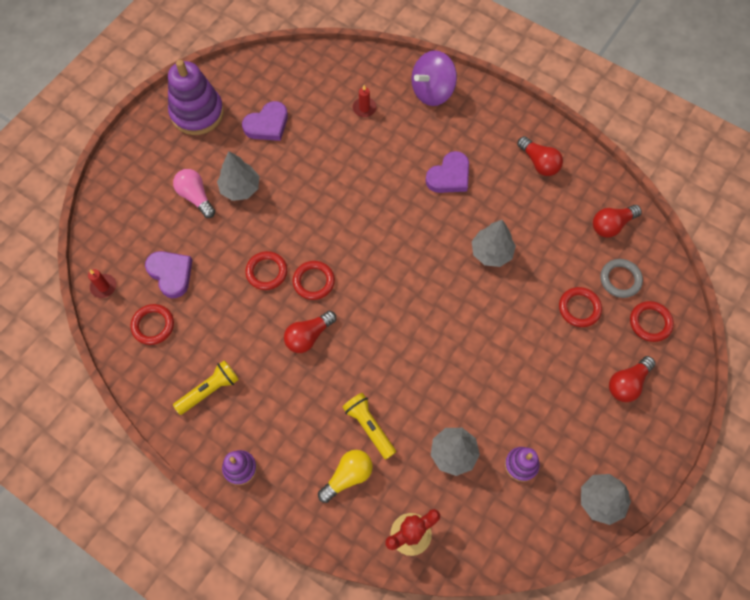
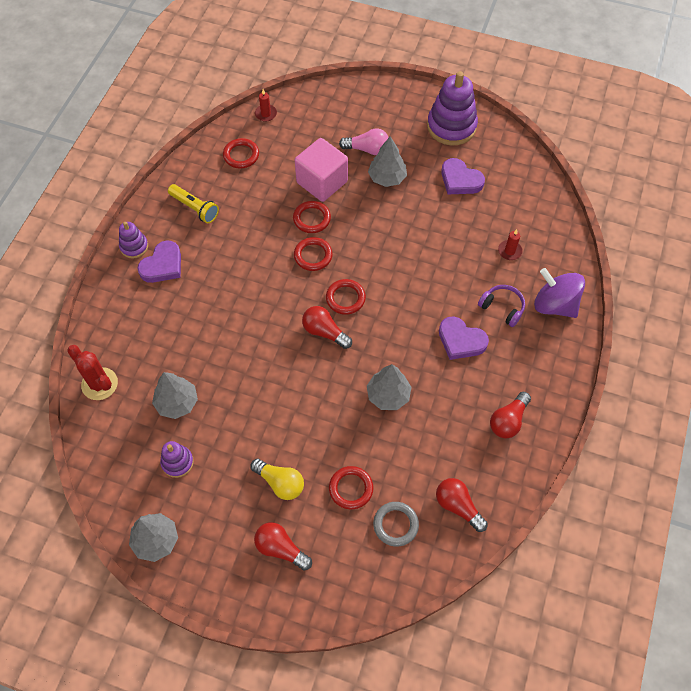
camera: 75 degrees right, 5 degrees down
purple heart [145,251,192,298] -> purple heart moved to [137,241,181,283]
pink light bulb [173,169,215,218] -> pink light bulb turned 60 degrees clockwise [339,129,389,155]
red light bulb [284,311,336,353] -> red light bulb moved to [302,306,352,349]
yellow light bulb [318,450,373,503] -> yellow light bulb moved to [250,459,304,500]
yellow flashlight [342,393,396,459] -> none
red ring [630,301,674,342] -> red ring moved to [326,279,366,315]
none -> pink cube [295,138,348,202]
none -> purple headphones [478,285,525,327]

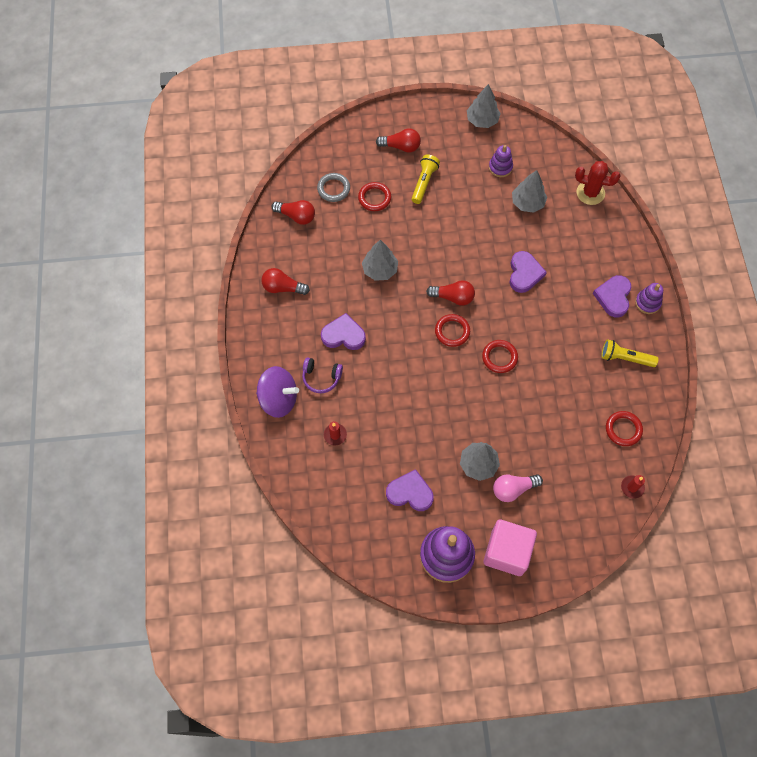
camera: 155 degrees right, 5 degrees up
yellow light bulb [250,459,304,500] -> yellow flashlight [411,154,440,204]
red ring [293,201,331,233] -> none
pink cube [295,138,348,202] -> pink cube moved to [483,519,537,576]
red light bulb [490,392,531,439] -> red light bulb turned 90 degrees counterclockwise [261,268,310,295]
none -> purple heart [510,251,547,293]

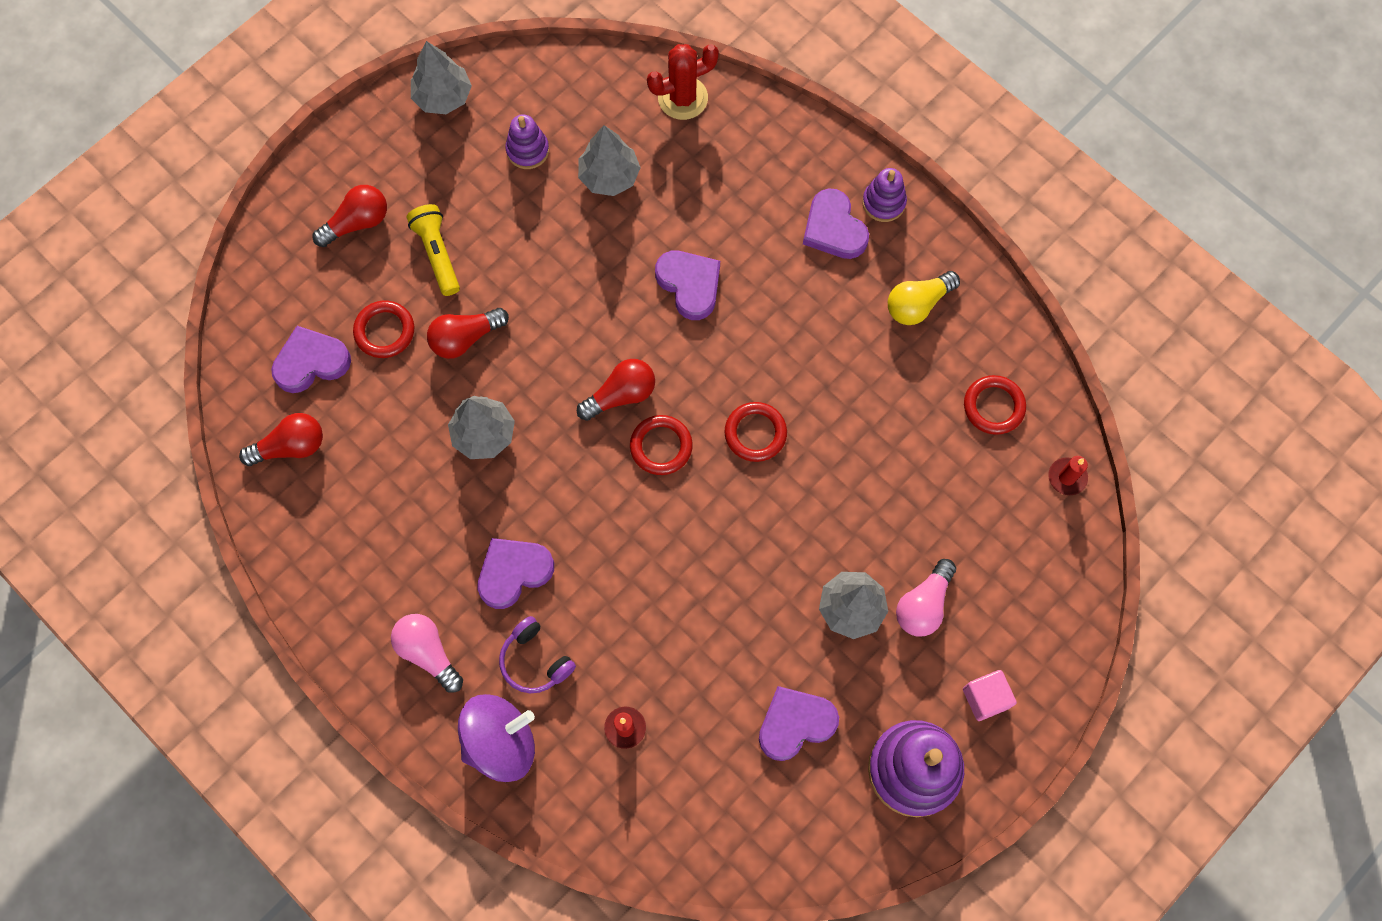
camera: 40 degrees left, 5 degrees up
red light bulb [261,268,310,295] -> red light bulb moved to [427,308,509,359]
purple headphones [302,357,343,393] -> purple headphones turned 75 degrees clockwise [499,616,576,693]
grey ring [317,173,350,202] -> purple heart [271,326,351,393]
pink cube [483,519,537,576] -> pink cube [963,670,1017,721], size x0.54
yellow flashlight [601,339,658,367] -> yellow light bulb [888,271,960,325]
none -> pink light bulb [391,614,463,693]

